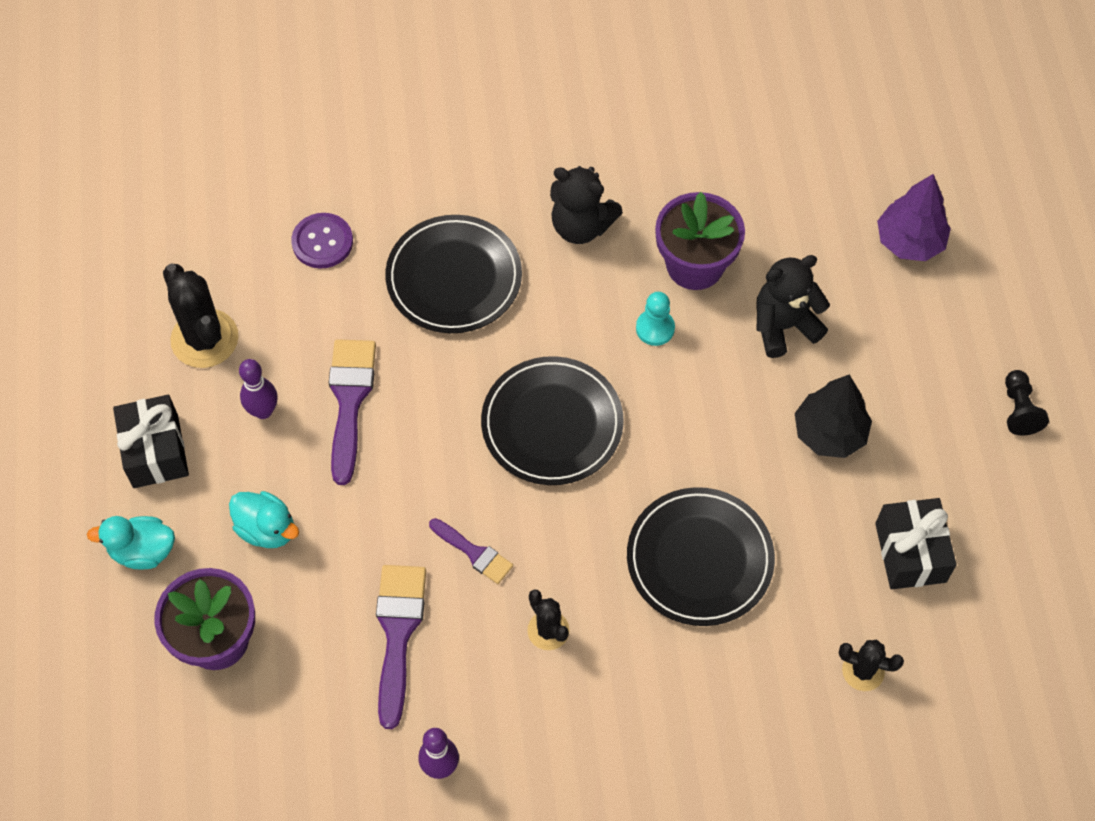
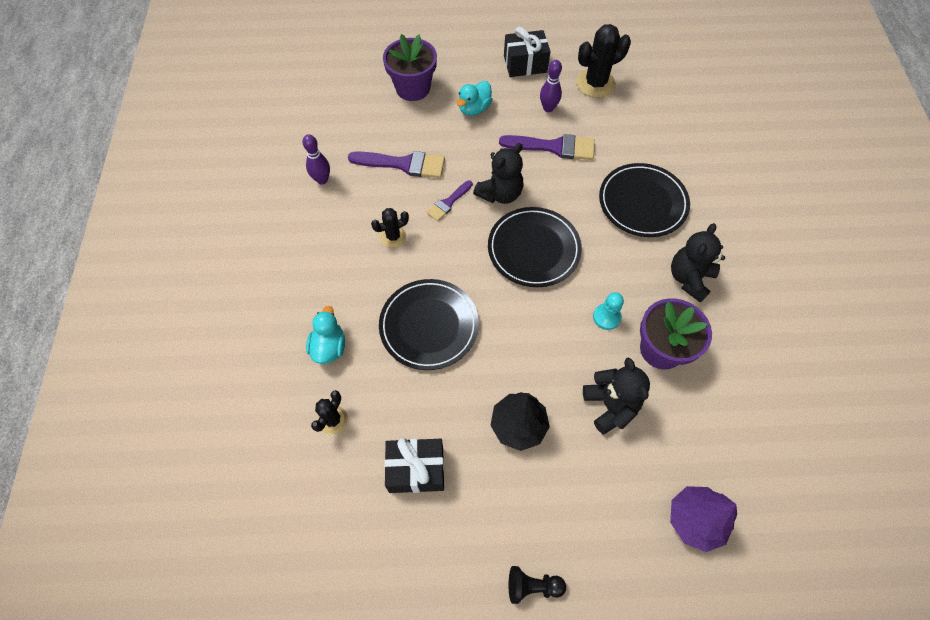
camera: 95 degrees right, 0 degrees up
turquoise duck [87,516,175,570] -> turquoise duck moved to [306,306,345,364]
purple button [291,213,353,269] -> none
none -> black teddy bear [473,143,523,204]

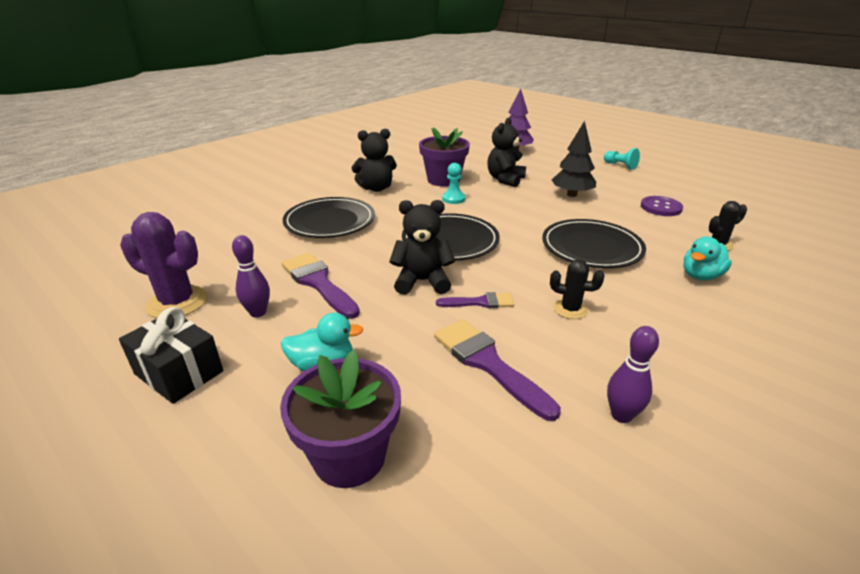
camera: 135 degrees left, 30 degrees down
black gift [384,438,444,493] -> purple button [641,196,683,216]
black pawn [509,566,566,604] -> turquoise pawn [604,148,640,170]
black cactus [577,24,631,98] -> purple cactus [120,212,208,318]

